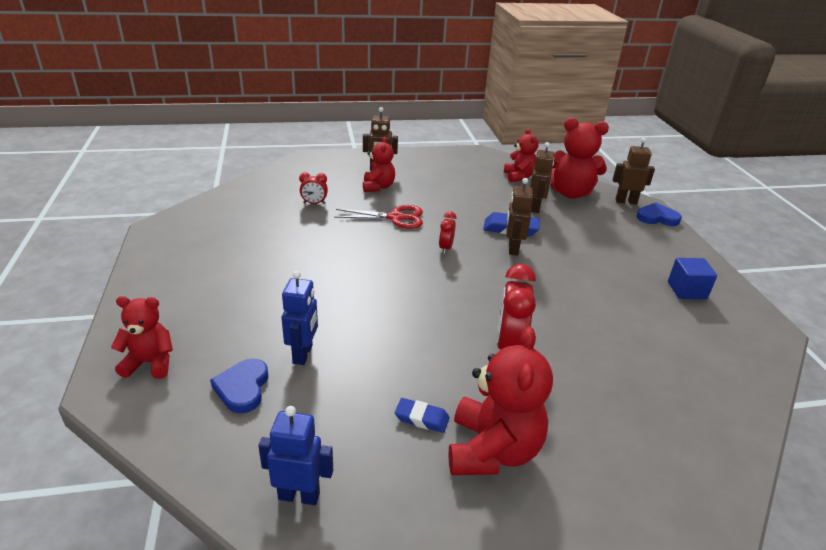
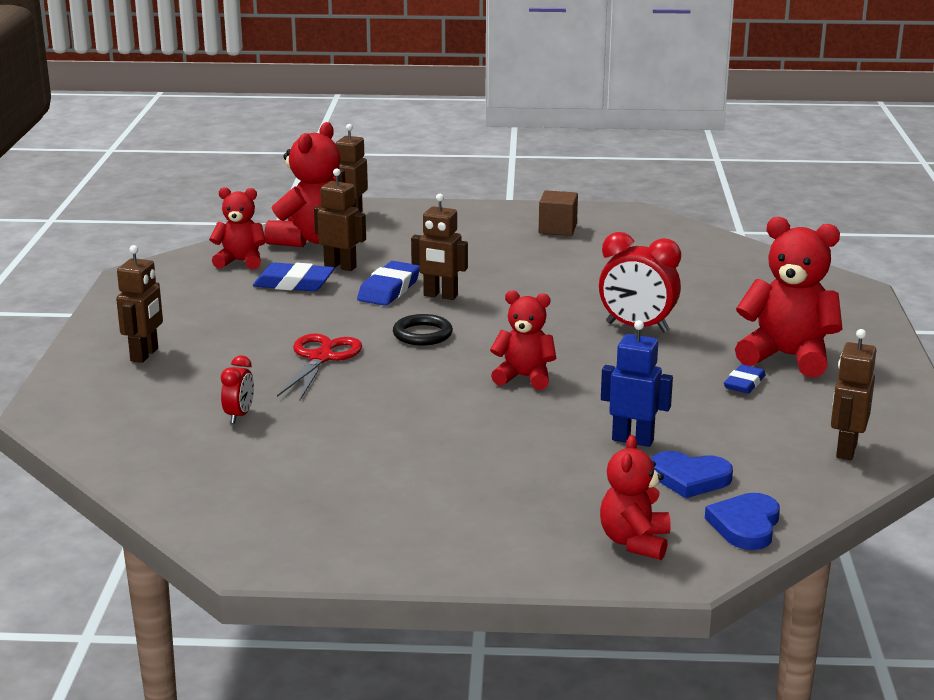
camera: 75 degrees left, 10 degrees down
blue robot [258,406,333,505] -> brown robot [831,329,876,460]
red teddy bear [363,137,395,192] -> red teddy bear moved to [490,290,556,390]
red clock [439,211,456,254] -> black ring [393,314,453,346]
blue heart [637,202,682,226] -> blue heart moved to [705,493,780,550]
blue cube [668,258,717,299] -> brown cube [539,190,578,236]
none -> blue eraser [253,262,334,291]

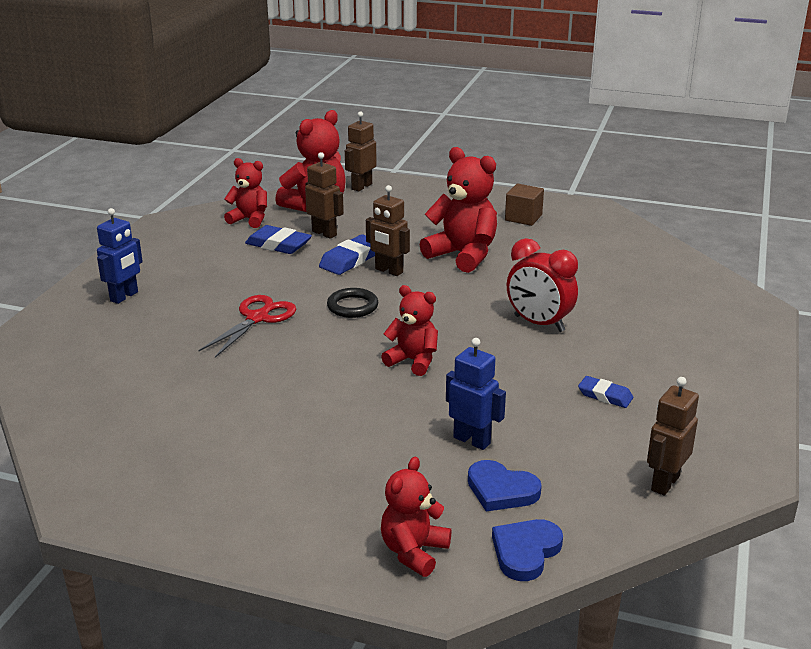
camera: 15 degrees right, 5 degrees up
brown robot [116,245,163,363] -> blue robot [97,208,143,304]
red clock [221,355,254,424] -> none
blue eraser [724,364,766,394] -> blue eraser turned 75 degrees clockwise [578,376,633,408]
red teddy bear [735,217,843,377] -> red teddy bear moved to [419,147,497,273]

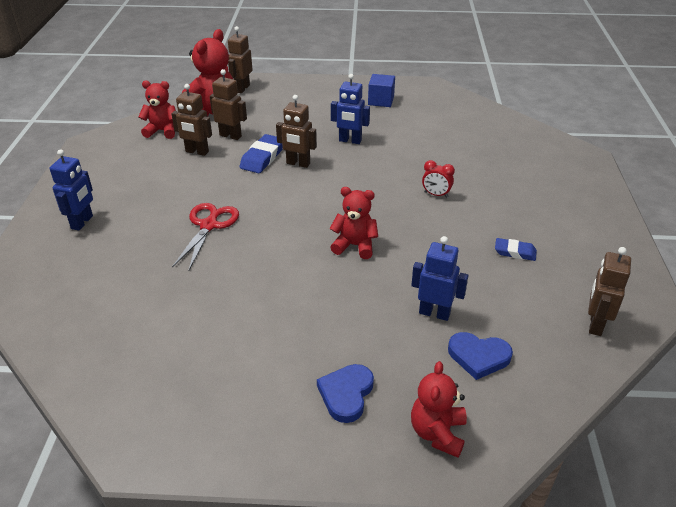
camera: 15 degrees left, 10 degrees up
blue eraser [245,225,312,254] -> brown robot [172,84,212,156]
black ring [327,288,378,318] -> none
red teddy bear [419,147,497,273] -> blue robot [331,74,370,144]
blue heart [492,519,563,581] -> blue heart moved to [317,364,374,423]
brown cube [505,184,544,226] -> blue cube [368,74,395,107]
red clock [507,238,578,332] -> red clock [422,160,455,198], size x0.54

